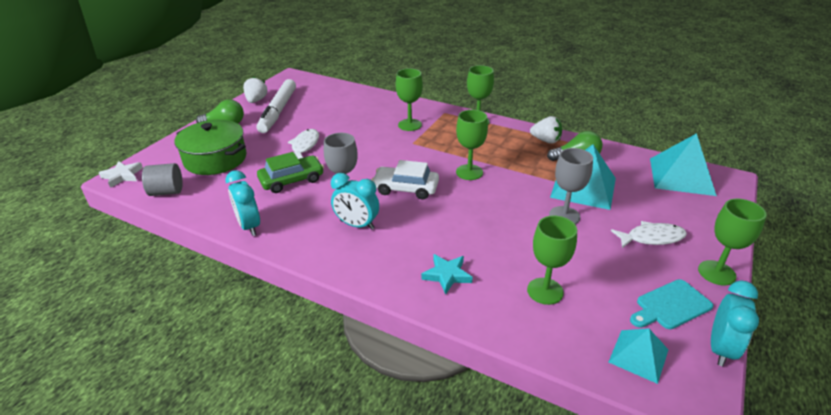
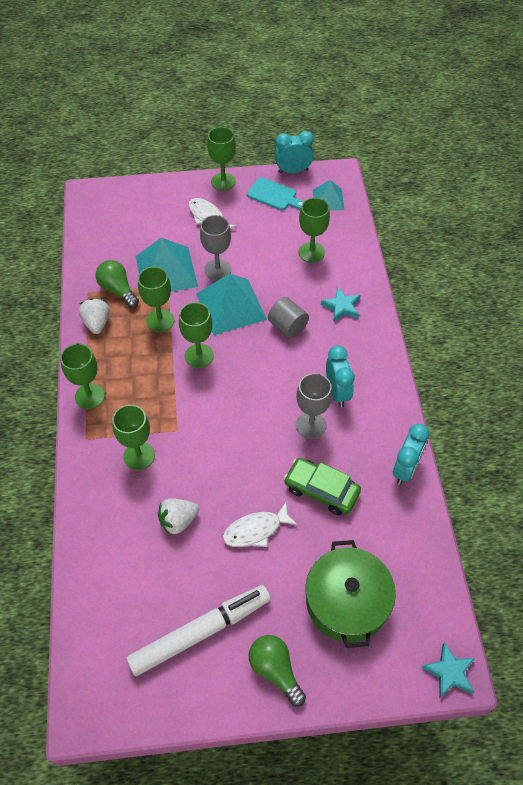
camera: 125 degrees left, 20 degrees up
white star [99,161,143,188] -> turquoise star [422,642,475,698]
grey cylinder [142,163,183,196] -> grey cylinder moved to [268,297,309,338]
white strawberry [243,77,267,103] -> white strawberry moved to [158,498,199,535]
white car [372,160,439,199] -> none
turquoise pyramid [650,133,717,196] -> turquoise pyramid moved to [196,274,267,335]
none -> green goblet [138,267,174,332]

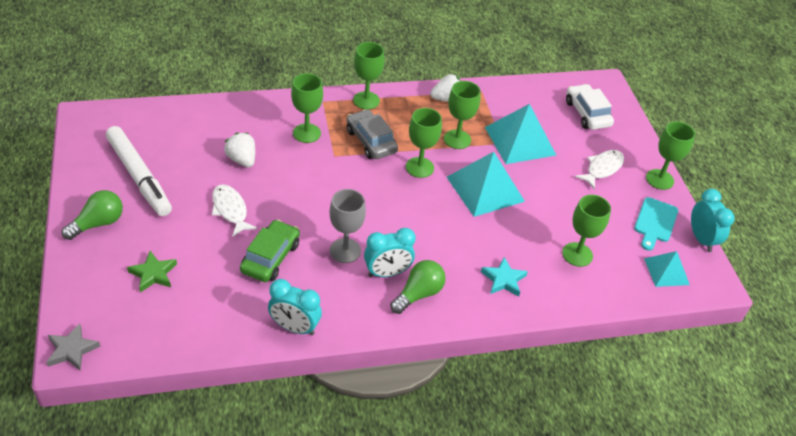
camera: 80 degrees right, 10 degrees down
green light bulb [96,260,139,308] -> green light bulb moved to [390,260,446,314]
grey goblet [200,215,231,280] -> none
grey cylinder [268,297,309,338] -> none
green pot [306,540,396,648] -> green star [127,251,177,292]
turquoise star [422,642,475,698] -> grey star [46,323,101,371]
none -> grey car [346,109,398,159]
none -> white car [566,84,614,130]

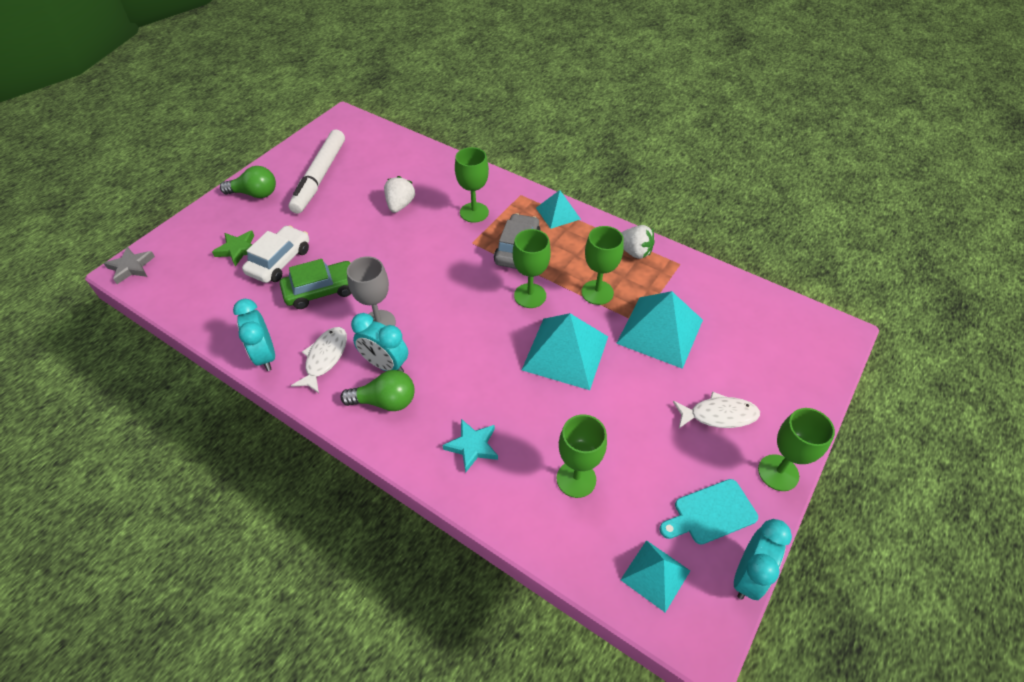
camera: 50 degrees right, 5 degrees up
white fish [212,184,257,237] -> white fish moved to [291,327,347,393]
green goblet [353,42,385,109] -> turquoise pyramid [536,190,581,229]
white car [566,84,614,130] -> white car moved to [242,225,309,283]

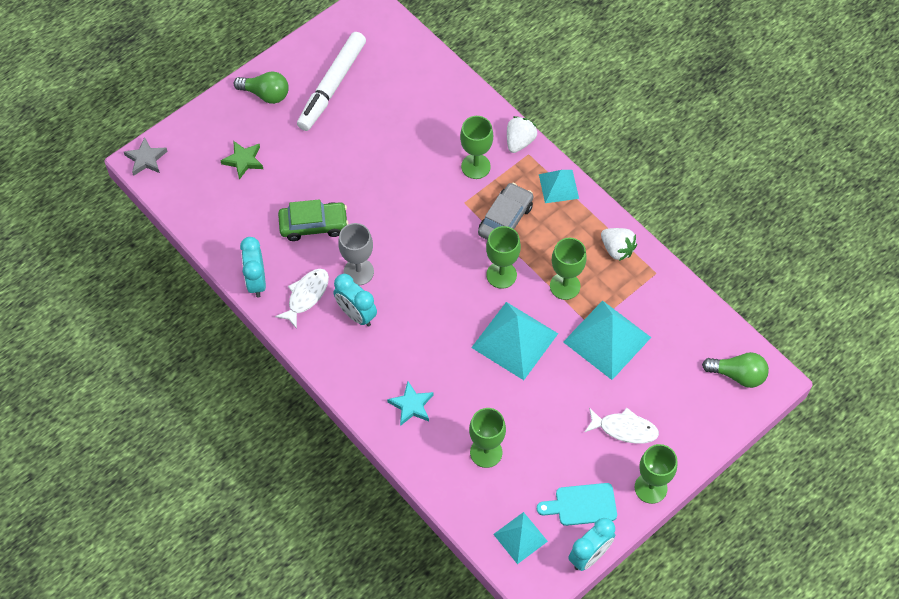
camera: 15 degrees right, 10 degrees up
white car [242,225,309,283] -> none
green light bulb [340,370,415,411] -> green light bulb moved to [702,352,769,388]
white strawberry [384,176,415,213] -> white strawberry moved to [507,116,537,153]

